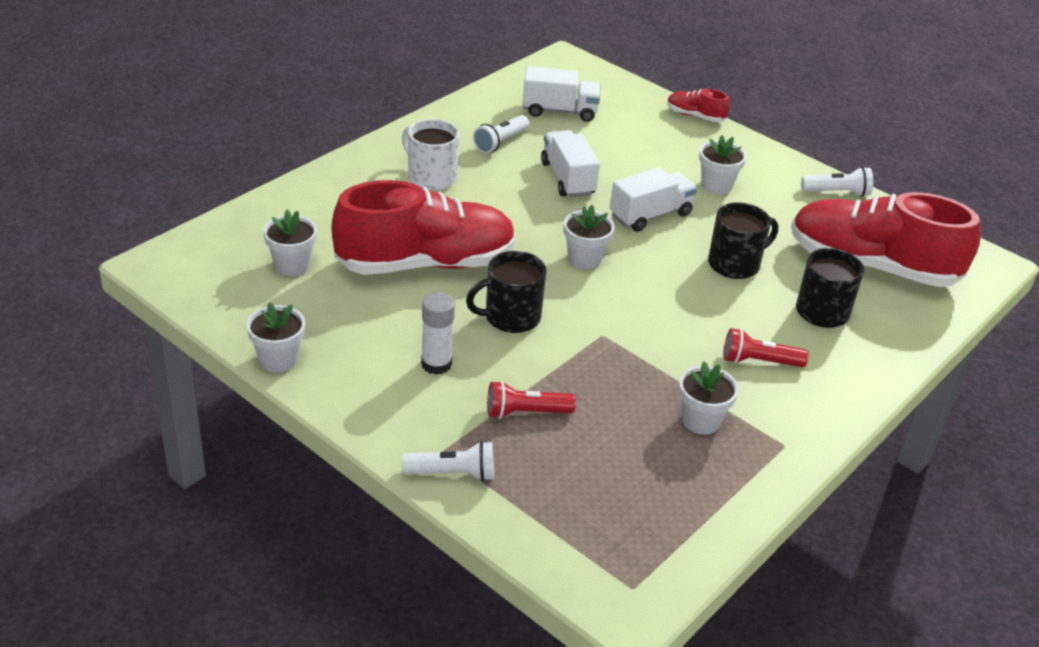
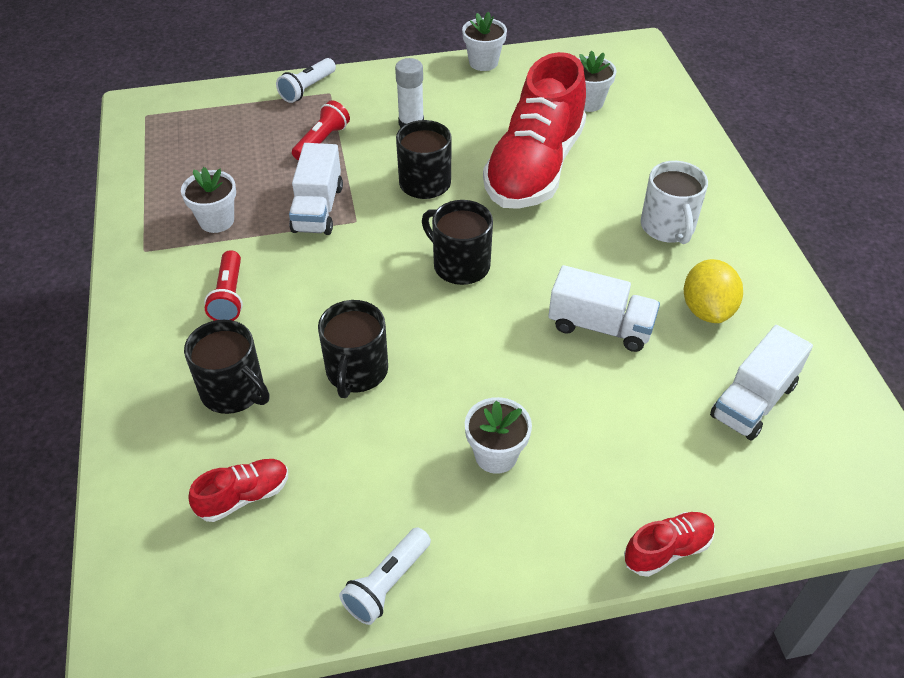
camera: 130 degrees right, 10 degrees up
white mug [402,119,459,191] -> white mug turned 90 degrees clockwise [641,161,708,244]
white flashlight [473,115,529,153] -> yellow lemon [684,259,743,323]
white flower pot [564,205,615,269] -> black mug [422,200,493,285]
white truck [610,167,697,232] -> white truck moved to [289,143,343,235]
red flashlight [724,328,809,367] -> red flashlight turned 135 degrees clockwise [204,250,243,321]
red shoe [791,192,981,287] -> red shoe [188,459,288,522], size x0.42

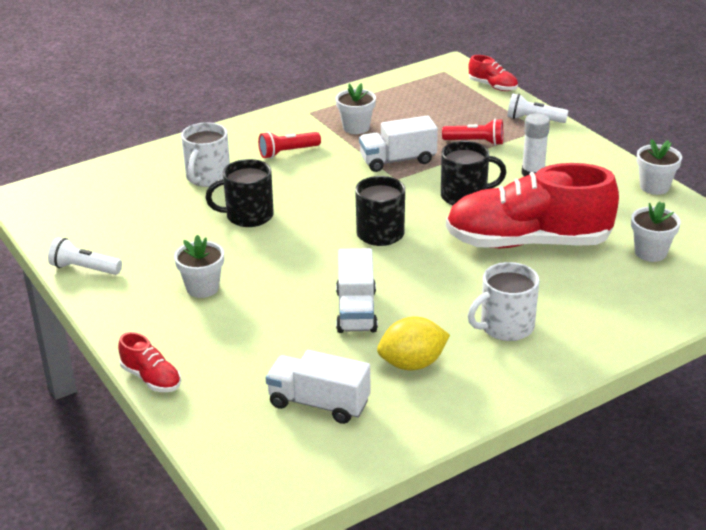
camera: 70 degrees right, 15 degrees down
black mug [184,320,269,414] -> white mug [181,122,230,187]
red shoe [188,459,288,522] -> red shoe moved to [469,55,518,91]

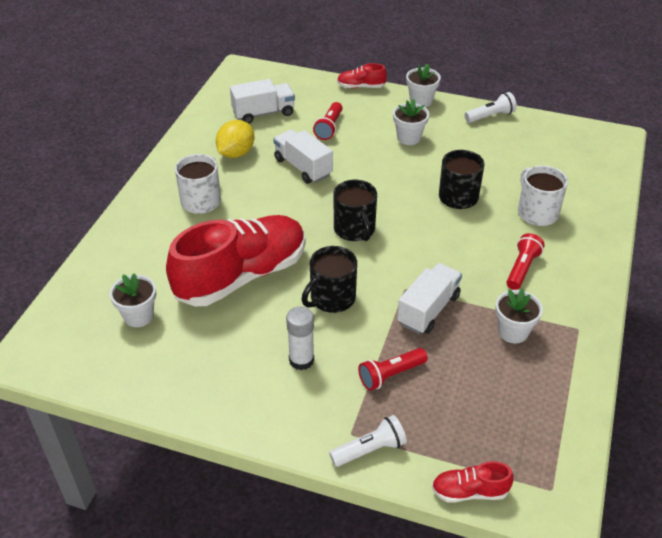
camera: 140 degrees right, 10 degrees up
white flower pot [637,139,682,195] -> white flower pot moved to [406,64,441,107]
none -> red flashlight [313,102,342,140]

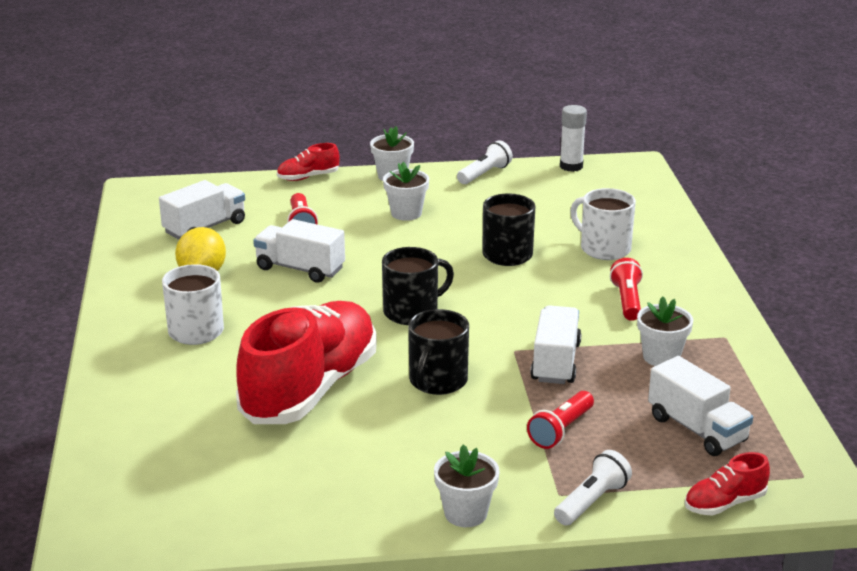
camera: 25 degrees left, 15 degrees down
white flower pot [110,273,156,327] -> white flower pot moved to [434,444,500,527]
white glue stick [286,306,314,370] -> white glue stick moved to [560,105,587,172]
black mug [333,180,377,241] -> black mug turned 75 degrees counterclockwise [382,247,454,325]
none -> white truck [648,356,753,456]

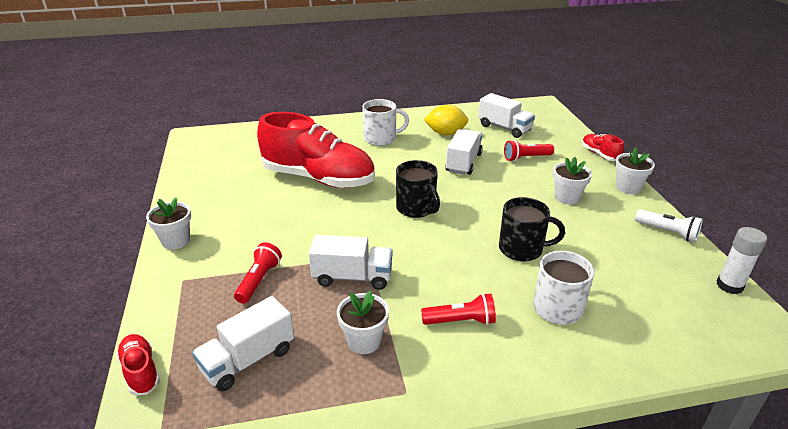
camera: 85 degrees right, 5 degrees up
black mug [408,309,469,395] -> none
red flashlight [527,391,594,449] -> red flashlight turned 75 degrees clockwise [234,242,282,304]
white flashlight [554,450,632,526] -> none

